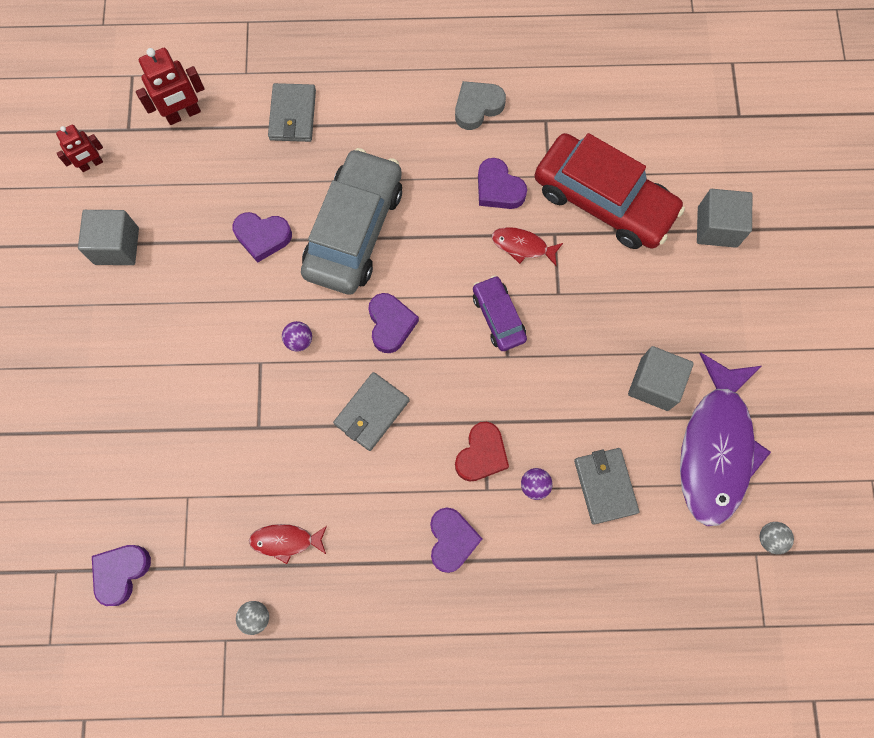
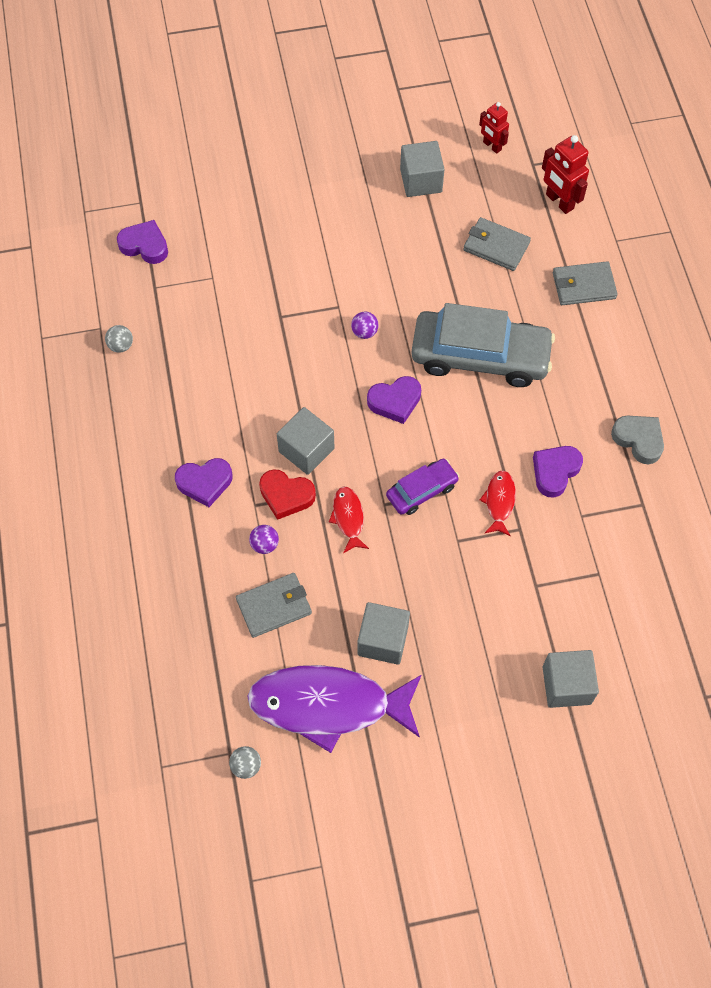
camera: 80 degrees right, 10 degrees down
purple heart [233,212,292,263] -> none
red fish [249,524,327,564] -> red fish moved to [329,486,369,553]
grey wallet [333,372,410,451] -> grey wallet moved to [463,217,531,271]
red car [534,133,685,249] -> none
none -> grey cube [277,407,334,475]

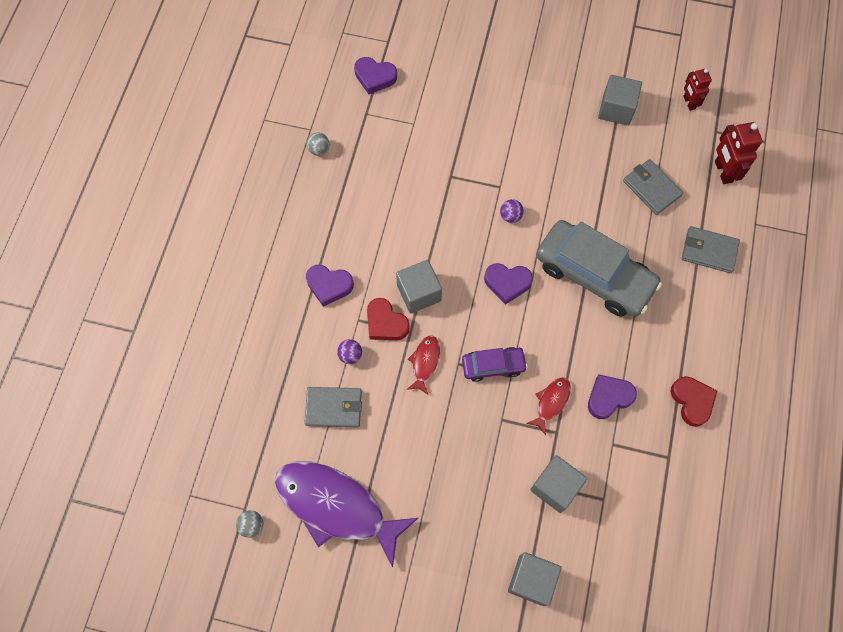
camera: 25 degrees right, 5 degrees up
purple heart [117,220,168,264] -> purple heart turned 150 degrees clockwise [354,57,397,94]
grey cube [357,602,410,665] -> grey cube moved to [530,455,587,513]
grey heart [611,416,664,464] -> red heart [671,376,717,427]

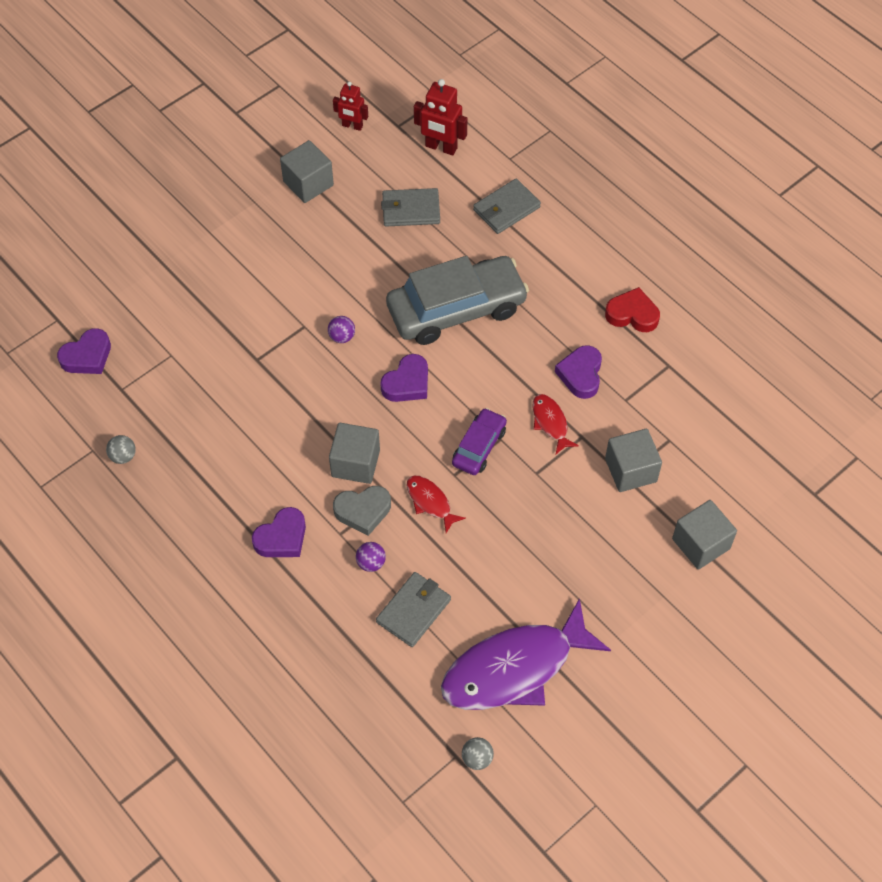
camera: 55 degrees left, 10 degrees down
red heart [367,298,410,340] -> grey heart [333,486,391,536]

